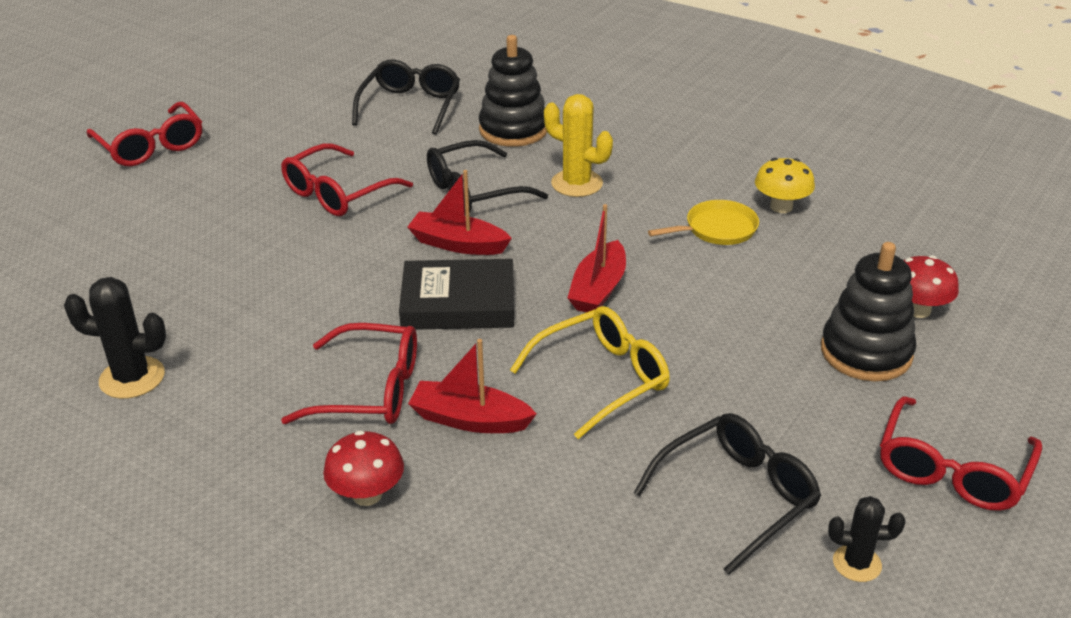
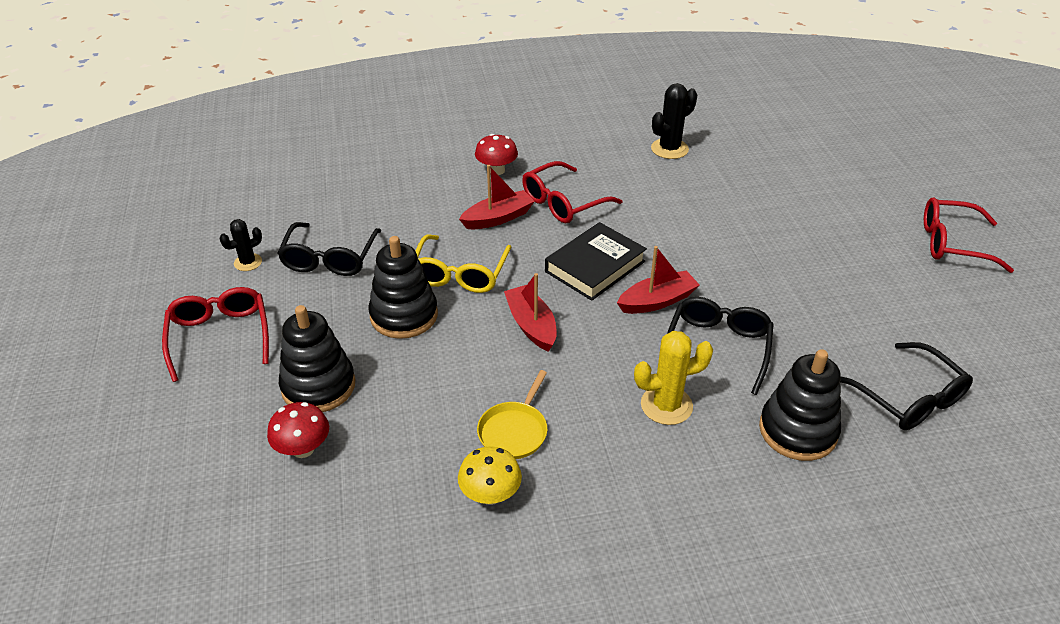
camera: 135 degrees right, 5 degrees up
red glasses [281,143,413,216] -> none
none -> black stacking toy [368,236,438,339]

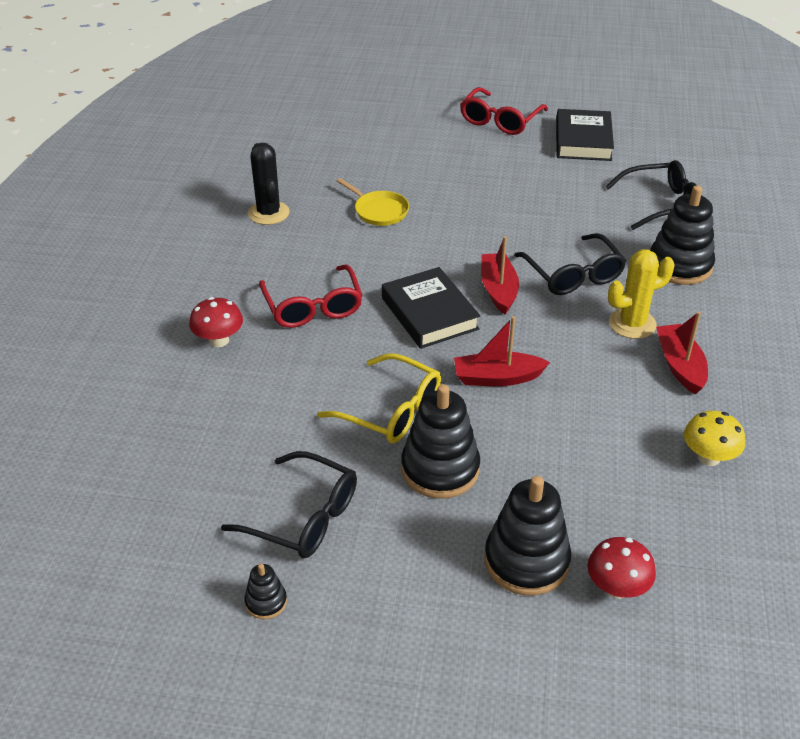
camera: 70 degrees left, 0 degrees up
red glasses [162,287,269,382] -> none
black cactus [219,219,262,271] -> black stacking toy [244,564,287,620]
red boat [459,165,535,229] -> red boat moved to [656,311,708,395]
yellow pan [477,370,548,459] -> yellow pan moved to [337,178,409,226]
yellow cactus [634,331,713,425] -> yellow cactus turned 60 degrees clockwise [608,250,675,339]
black glasses [667,297,774,395] -> black glasses turned 150 degrees counterclockwise [514,233,626,295]
none -> black book [556,109,614,161]

